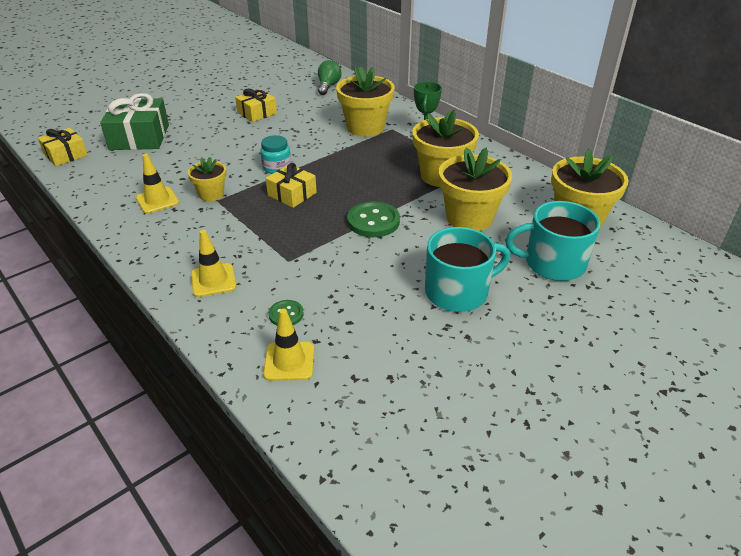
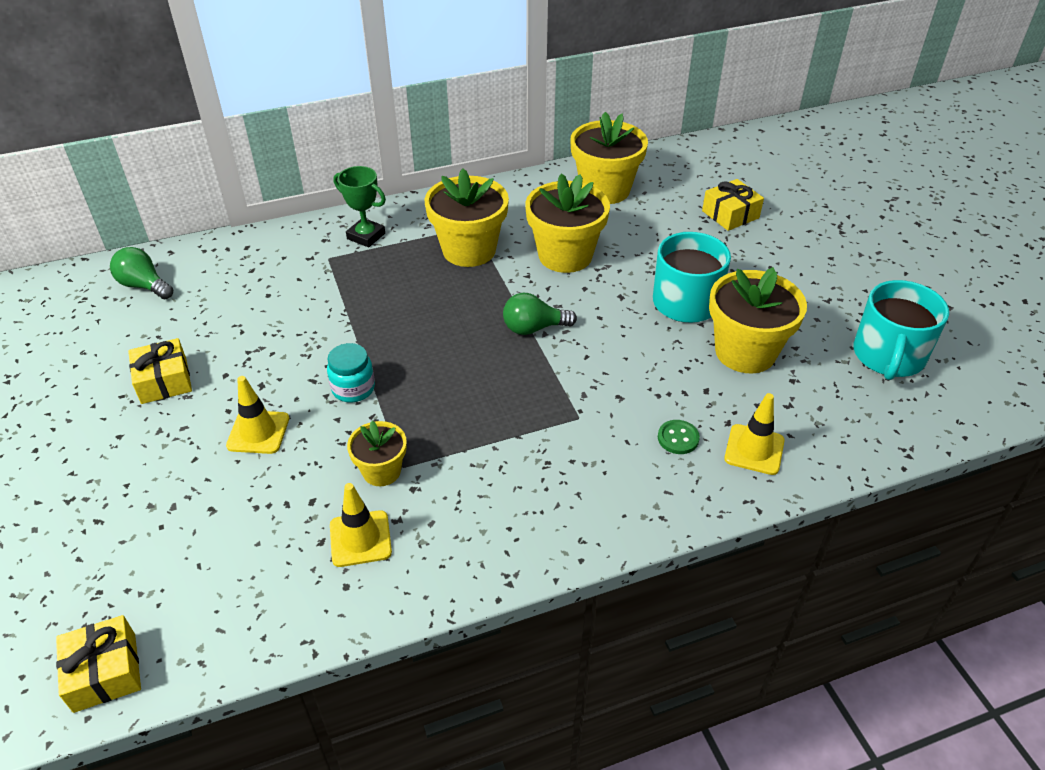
camera: 70 degrees left, 5 degrees up
green gift [100,93,169,150] -> none
yellow traffic cone [191,230,236,297] -> yellow traffic cone moved to [226,376,289,454]
yellow gift [266,163,317,208] -> yellow gift moved to [702,179,764,231]
yellow flower pot [336,66,395,137] -> yellow flower pot moved to [709,267,807,373]
green button [347,201,400,237] -> green light bulb [503,293,577,335]
turquoise mug [505,201,600,281] -> turquoise mug moved to [853,280,949,380]

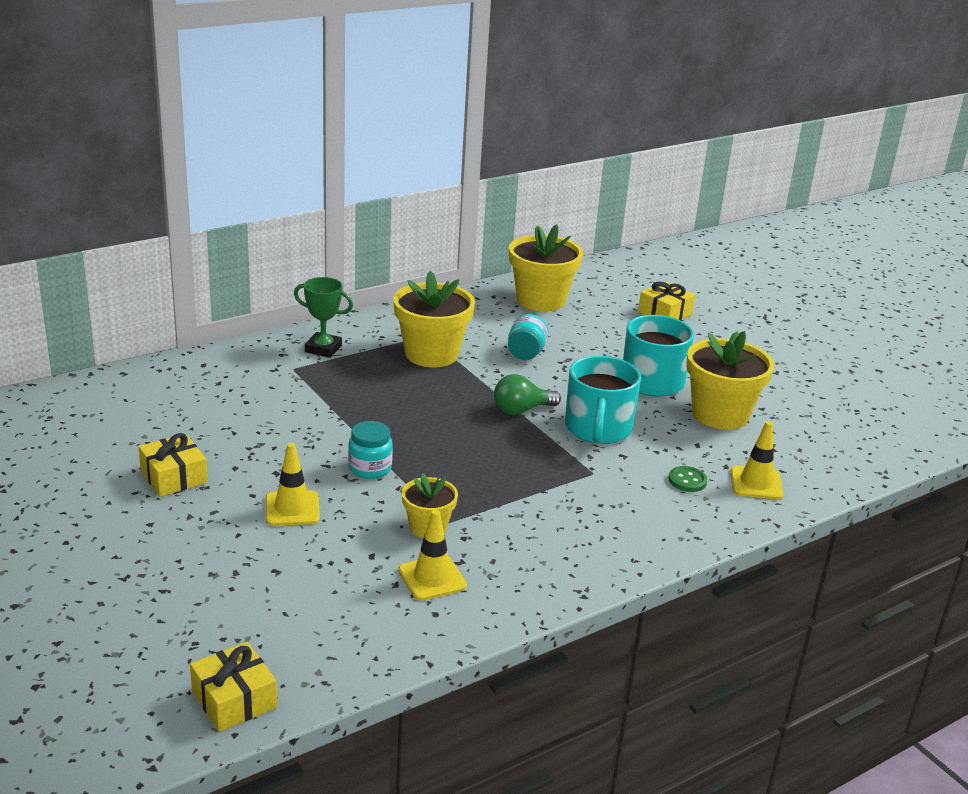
camera: 15 degrees left, 15 degrees down
green light bulb [110,247,173,299] -> none
yellow flower pot [525,173,610,273] -> turquoise jar [508,314,549,360]
turquoise mug [853,280,949,380] -> turquoise mug moved to [565,356,641,444]

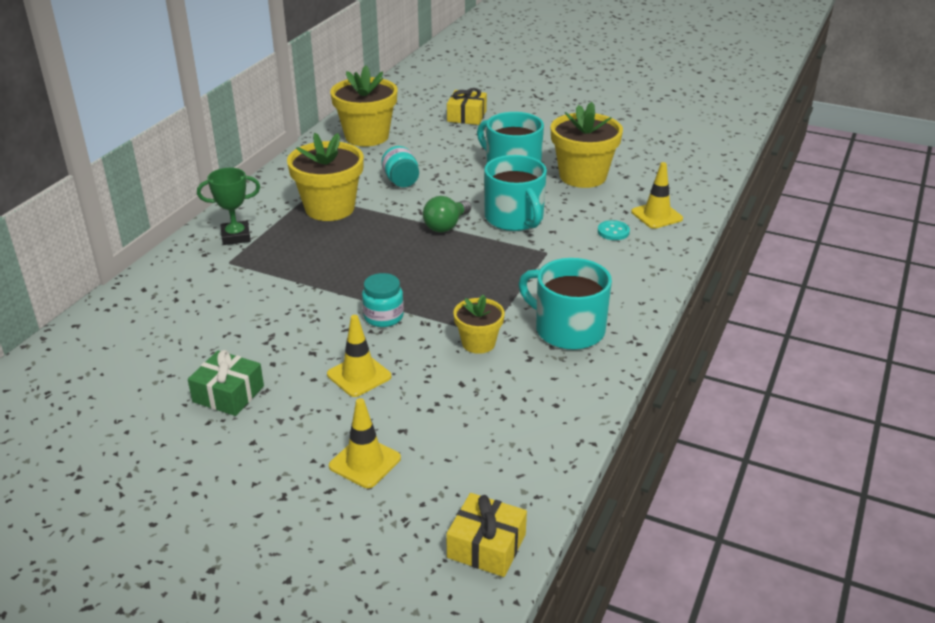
camera: 30 degrees left, 5 degrees up
yellow gift [138,433,208,497] -> green gift [188,350,264,416]
yellow traffic cone [398,510,467,601] -> yellow traffic cone moved to [329,398,401,488]
green button [668,466,707,492] -> turquoise button [598,220,630,240]
none -> turquoise mug [518,258,612,350]

